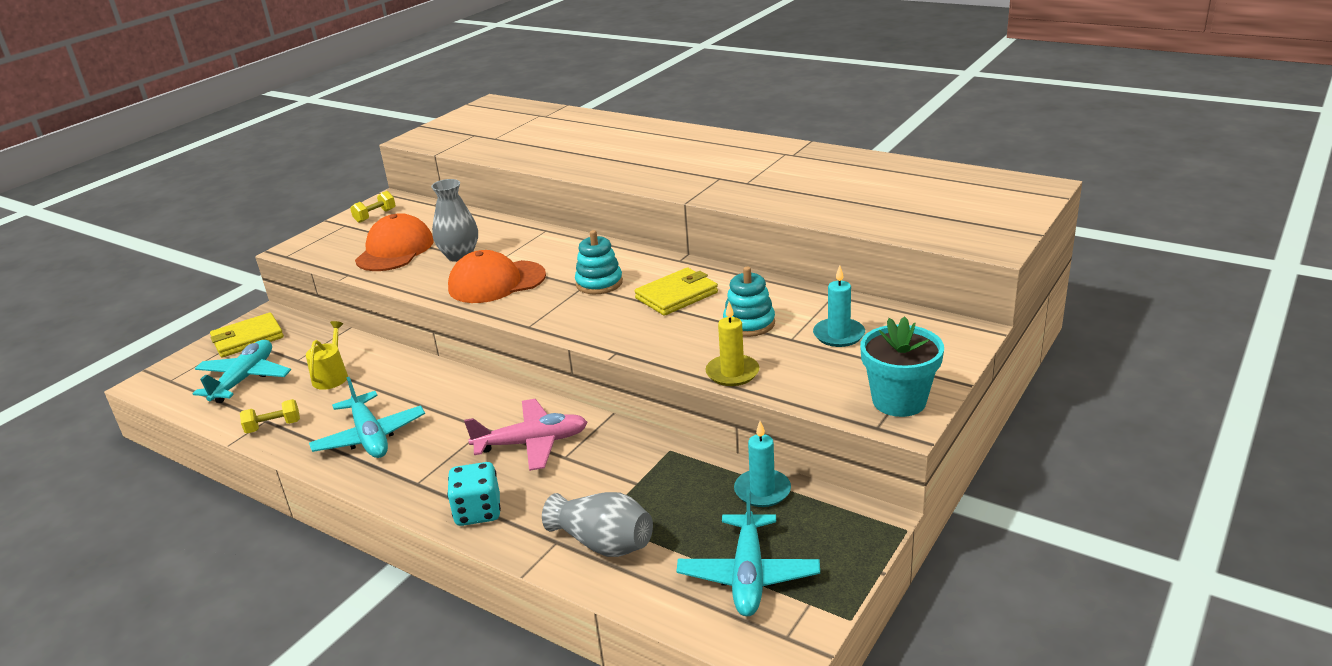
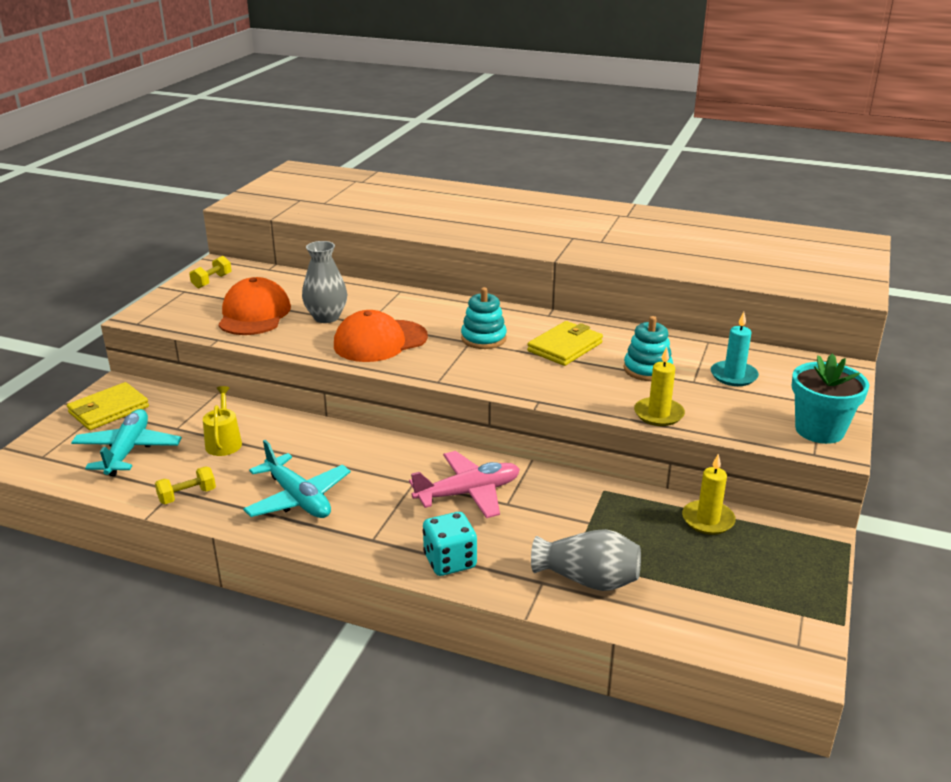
camera: 15 degrees left, 0 degrees up
turquoise plane [677,489,820,616] -> none
turquoise candle [734,421,791,507] -> yellow candle [682,454,736,535]

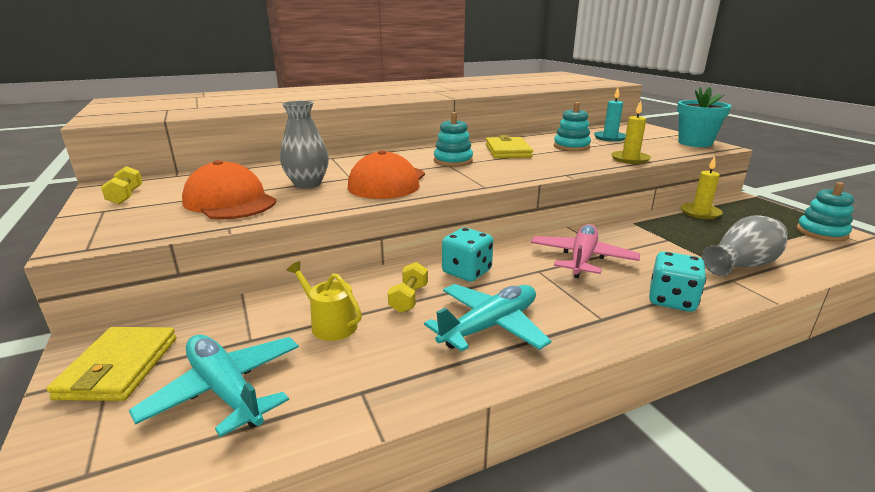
camera: 45 degrees left, 5 degrees down
yellow dumbbell [155,466,216,504] -> yellow dumbbell moved to [388,262,428,313]
turquoise plane [243,440,351,518] -> turquoise plane turned 45 degrees counterclockwise [424,284,551,352]
none -> turquoise dice [442,228,493,282]
none -> turquoise stacking toy [796,182,854,242]

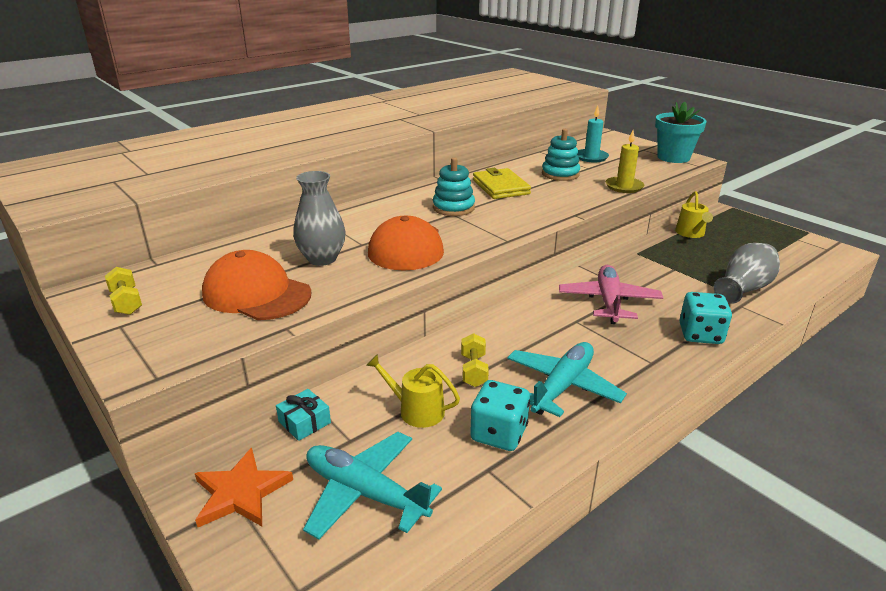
camera: 15 degrees left, 5 degrees up
yellow wallet [46,327,177,401] -> orange star [195,448,293,527]
turquoise dice [442,228,493,282] -> turquoise dice moved to [470,380,530,451]
yellow candle [680,156,723,219] -> yellow watering can [675,191,713,238]
turquoise stacking toy [796,182,854,242] -> none
none -> turquoise gift [276,389,331,441]

